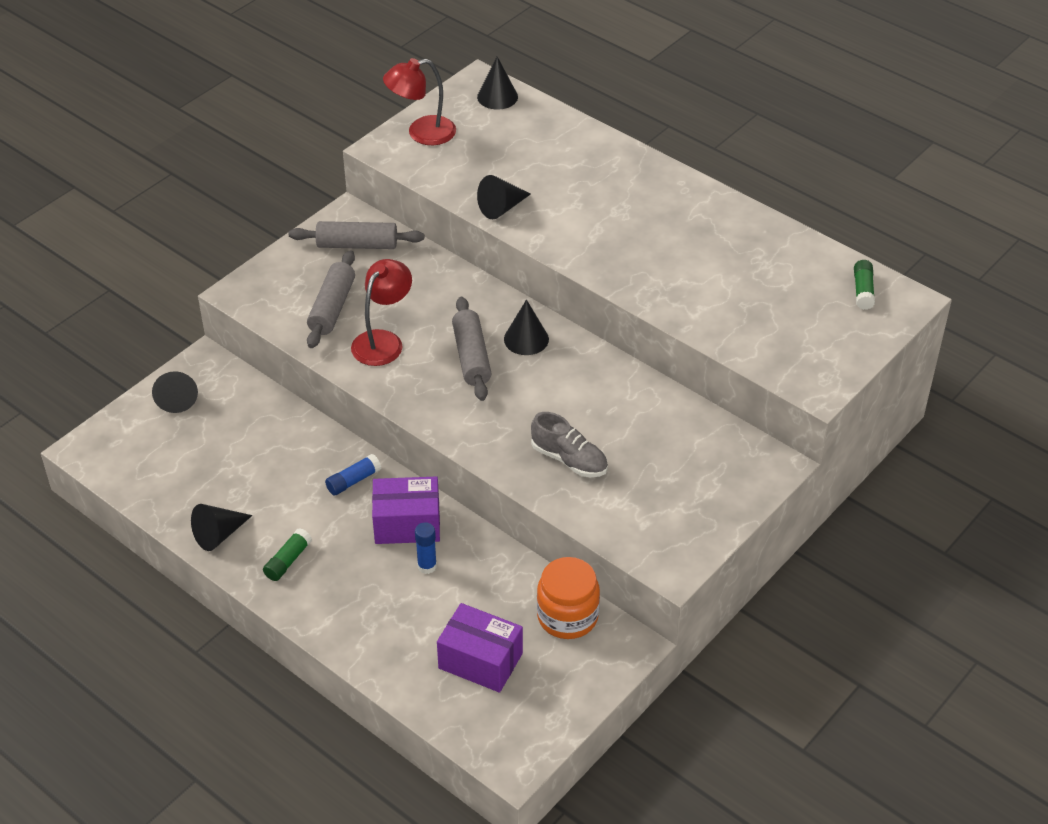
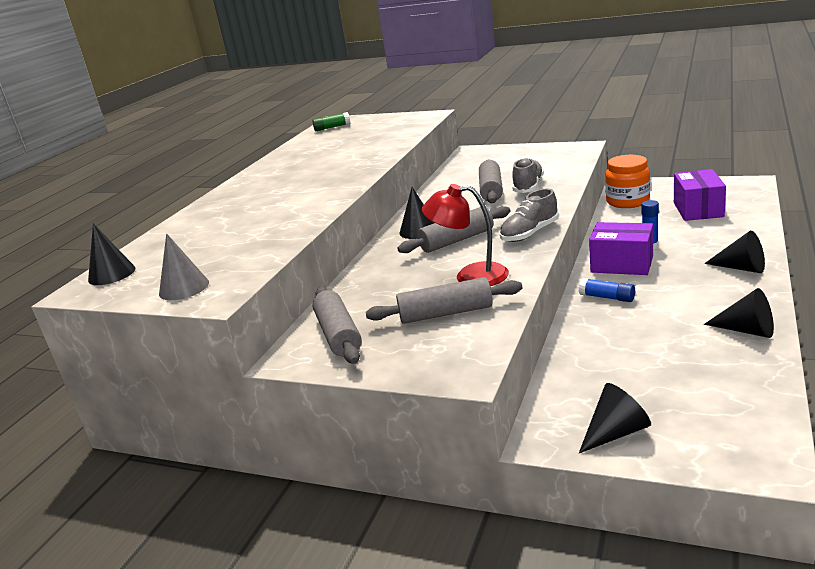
camera: 105 degrees left, 20 degrees down
green glue stick [263,528,312,581] -> none
purple box [372,476,440,544] -> purple box turned 45 degrees counterclockwise [589,222,653,275]
red lamp [383,58,456,145] -> grey cone [159,233,209,300]
black cone [477,175,531,219] -> black cone moved to [704,231,765,273]
none -> grey rolling pin [479,159,503,203]
none -> grey shoe [500,189,559,242]

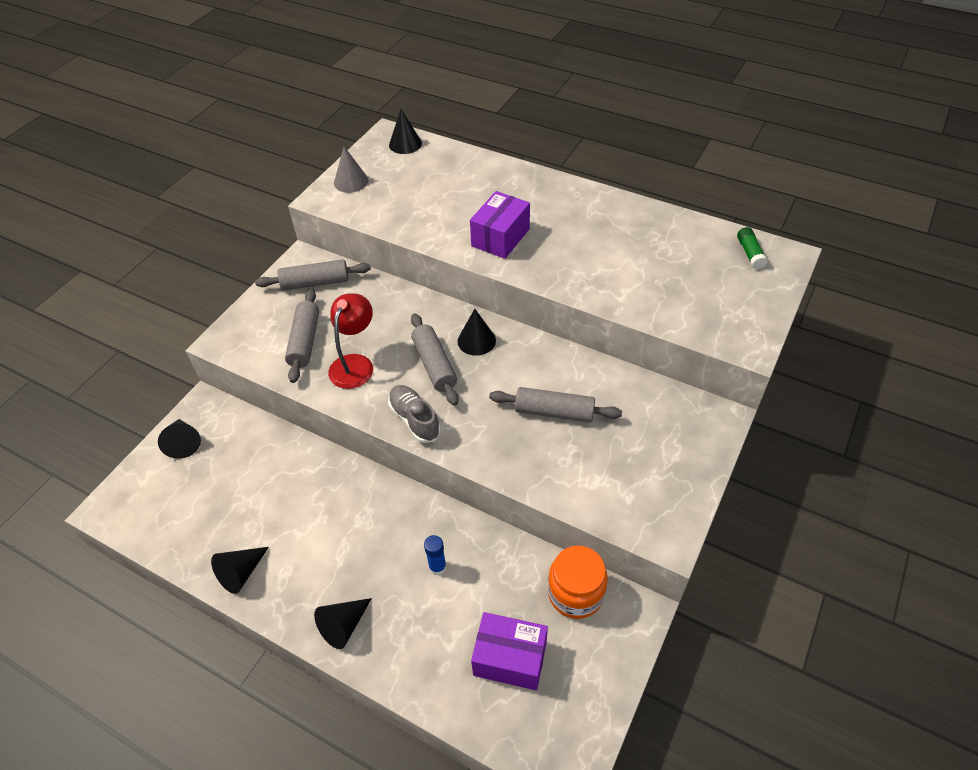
camera: 95 degrees right, 25 degrees up
grey shoe [512,157,544,193] -> none
blue glue stick [579,278,635,302] -> none
purple box [589,222,653,275] -> purple box moved to [470,191,530,259]

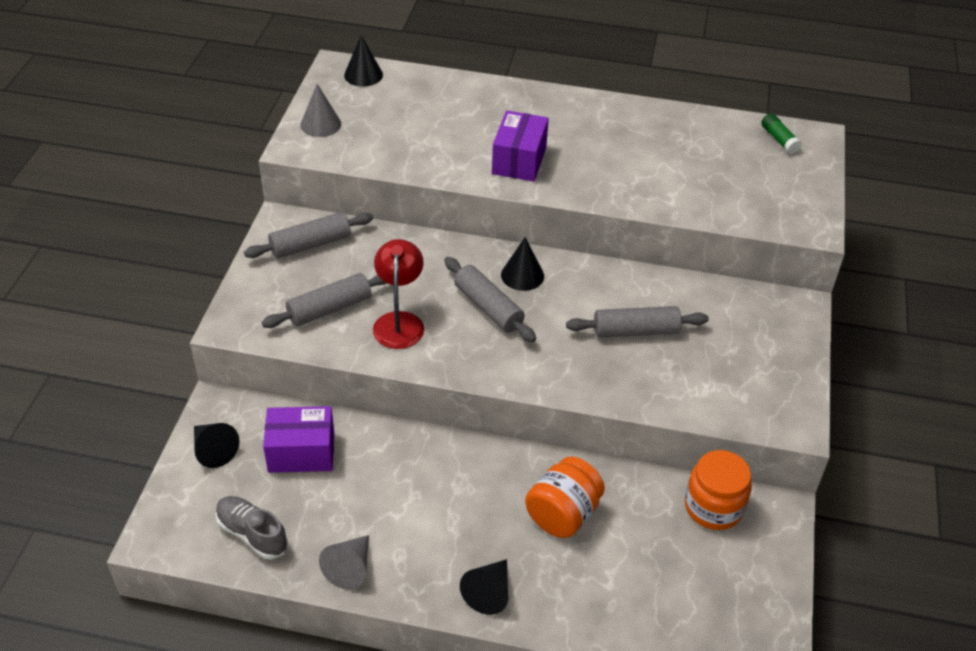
camera: 20 degrees left, 5 degrees down
black cone [211,547,269,594] -> grey cone [319,535,369,590]
grey rolling pin [285,289,319,383] -> grey rolling pin turned 75 degrees clockwise [262,273,387,328]
grey shoe [388,385,441,443] -> grey shoe moved to [215,496,288,559]
blue glue stick [424,535,446,575] -> orange jar [525,456,605,538]
purple box [471,612,548,690] -> purple box moved to [263,406,334,473]

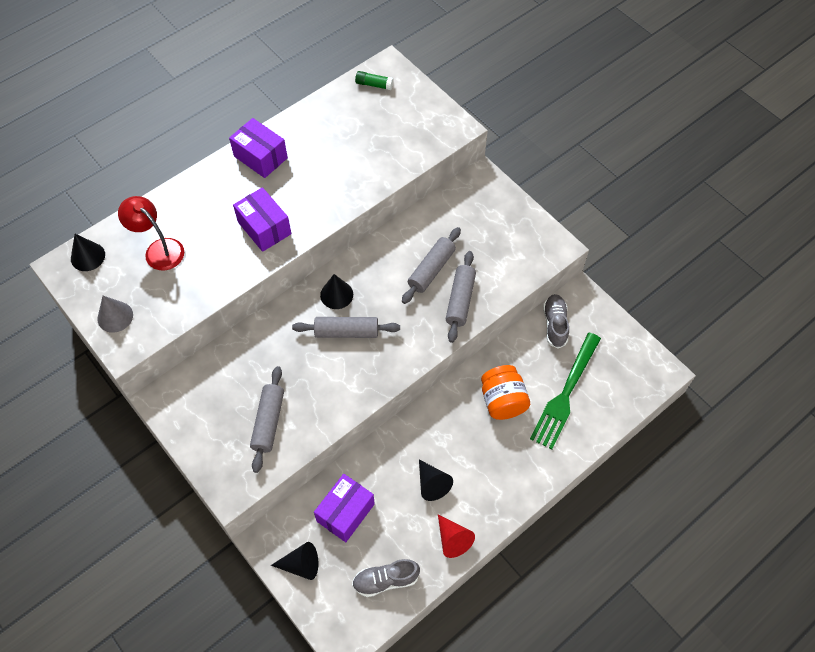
camera: 50 degrees left, 15 degrees up
grey rolling pin [244,212,373,258] -> grey rolling pin moved to [446,251,476,343]
grey cone [319,535,369,590] -> red cone [438,514,475,558]
red lamp [373,239,424,349] -> red lamp moved to [118,196,184,270]
black cone [460,559,508,615] -> black cone moved to [419,460,453,501]
orange jar [685,450,752,530] -> grey shoe [543,294,569,349]
none -> purple box [229,118,288,178]
none -> green fork [530,332,601,450]

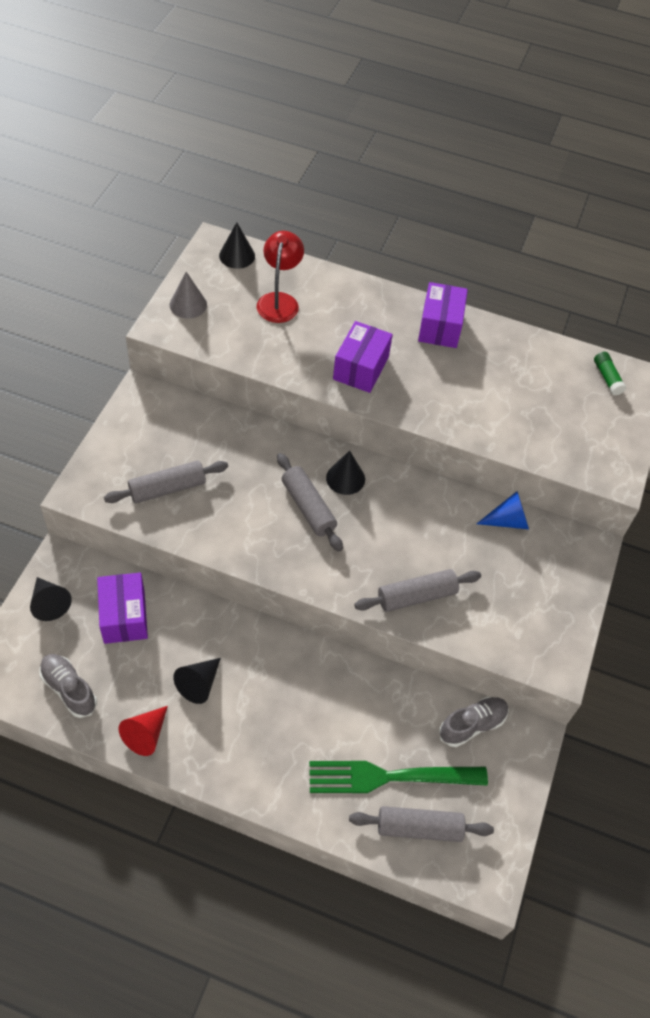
camera: 55 degrees right, 5 degrees down
purple box [314,474,375,542] -> purple box turned 75 degrees clockwise [97,573,148,644]
grey rolling pin [402,227,461,304] -> grey rolling pin moved to [349,806,494,842]
orange jar [481,365,530,420] -> none
none -> blue cone [477,491,529,529]

